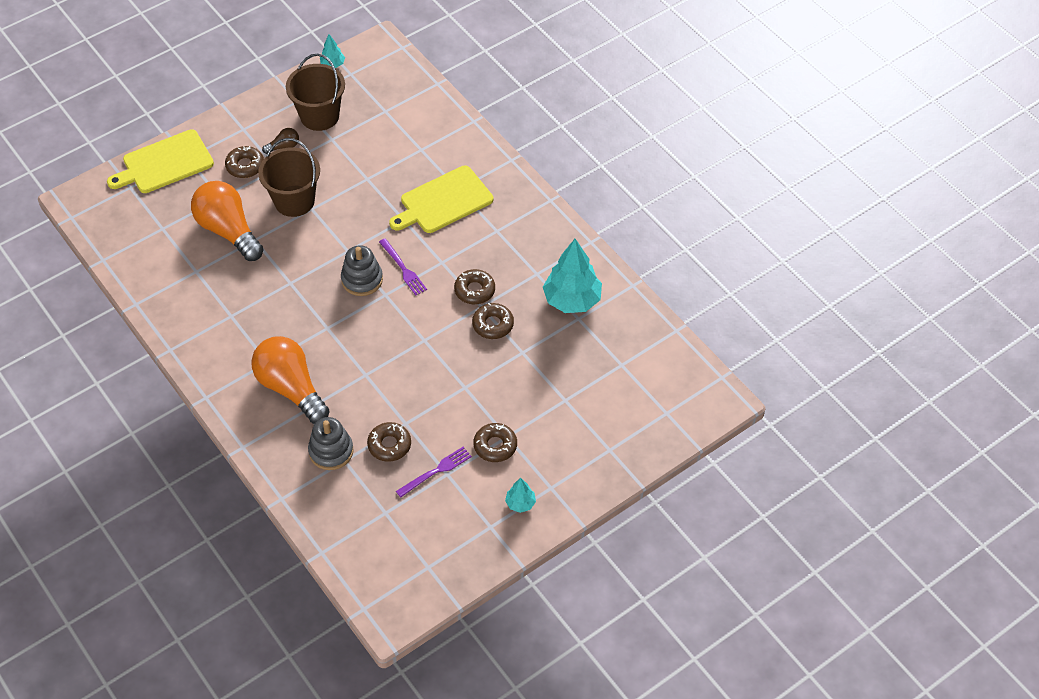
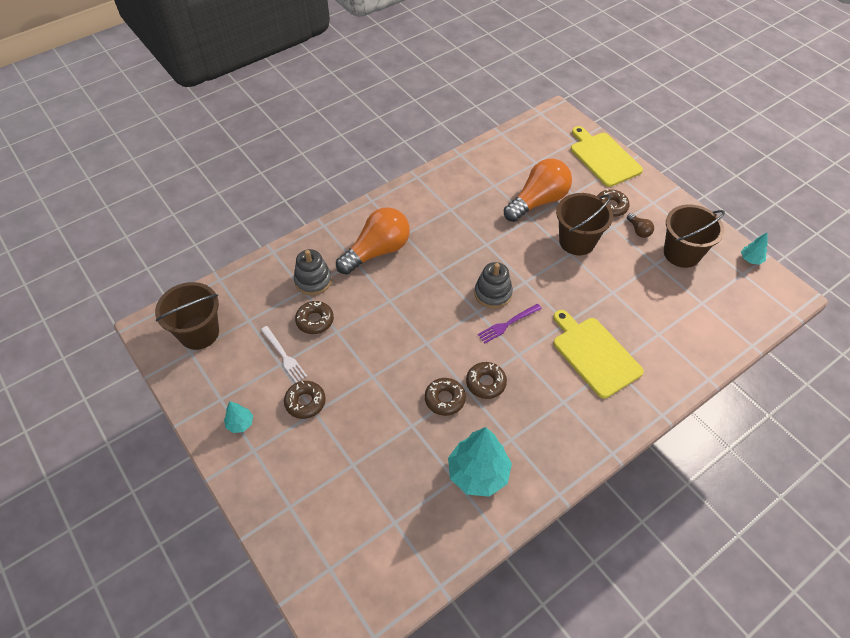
camera: 90 degrees right, 0 degrees up
purple fork [396,447,472,498] -> white fork [261,326,307,383]
none -> brown bucket [155,282,219,350]

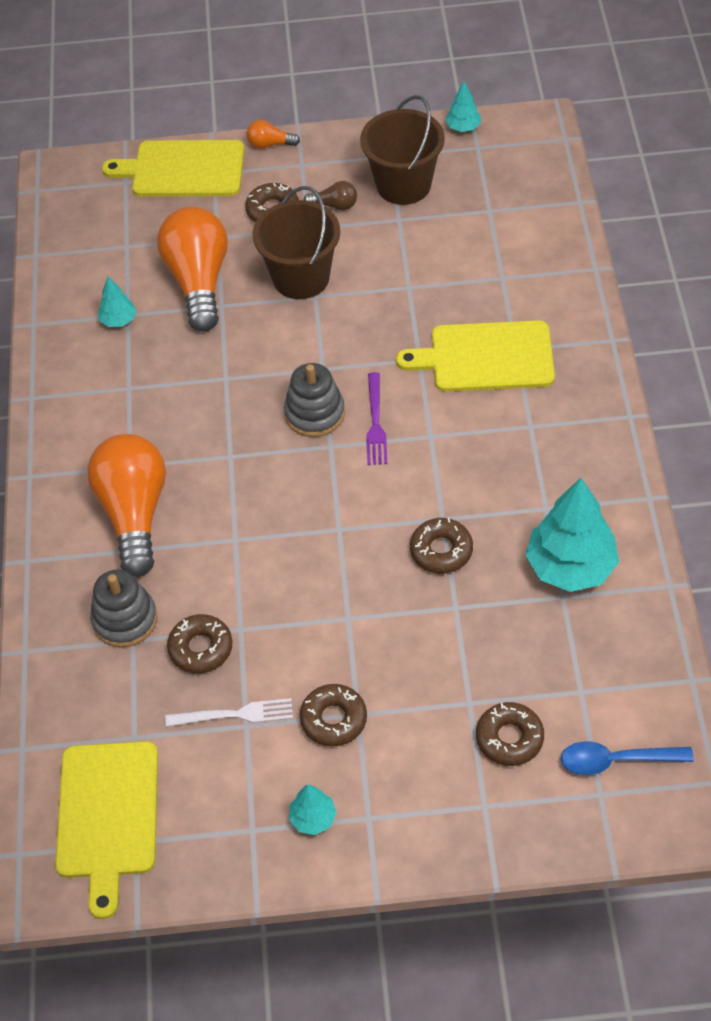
camera: 55 degrees left, 0 degrees up
brown bucket [155,282,219,350] -> yellow cutting board [55,741,158,919]
brown donut [466,362,507,399] -> brown donut moved to [476,702,544,766]
none -> turquoise tree [98,277,137,327]
none -> orange light bulb [247,120,300,148]
none -> blue spoon [561,741,694,775]

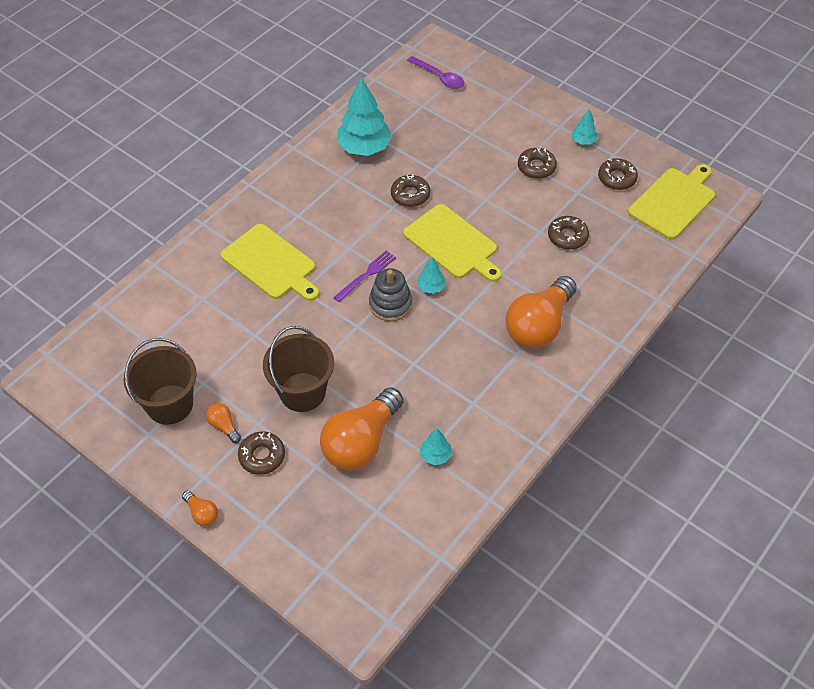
camera: 140 degrees left, 0 degrees up
grey stacking toy [90,570,157,648] -> none
yellow cutting board [102,140,244,197] -> yellow cutting board moved to [403,204,502,282]
white fork [165,698,293,727] -> none
brown light bulb [304,181,357,210] -> orange light bulb [206,403,241,443]
turquoise tree [445,81,481,132] -> turquoise tree moved to [417,257,446,294]
brown donut [476,702,544,766] -> brown donut moved to [598,158,638,190]
blue spoon [561,741,694,775] -> purple spoon [407,56,465,89]

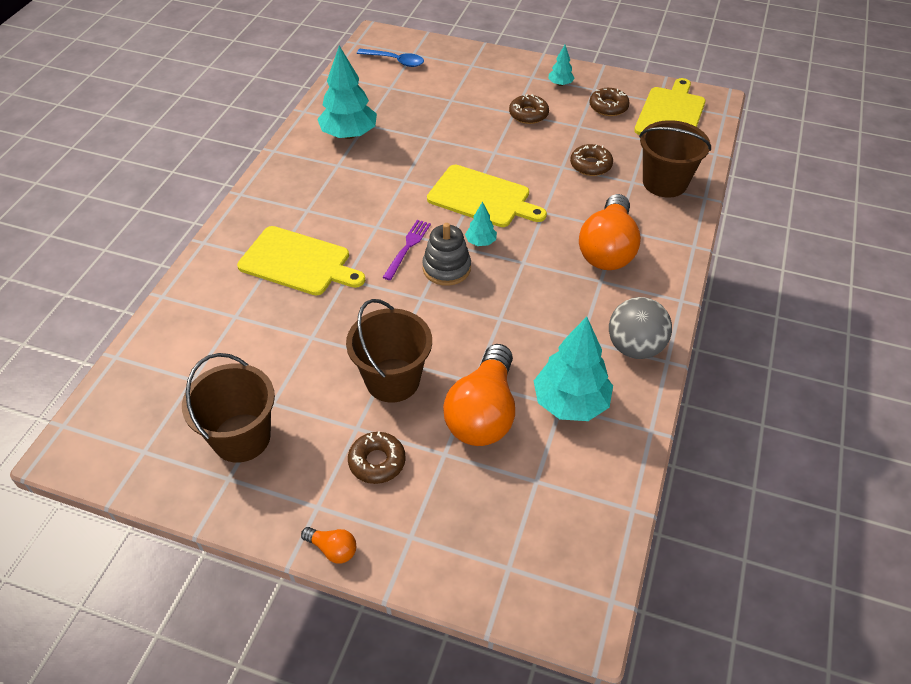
camera: 20 degrees left, 5 degrees down
orange light bulb [206,403,241,443] -> none
brown donut [391,174,430,207] -> none
purple spoon [407,56,465,89] -> blue spoon [357,49,424,67]
turquoise tree [420,429,452,465] -> turquoise tree [534,317,613,421], size x2.09
none -> grey ball [609,297,672,359]
none -> brown bucket [639,120,711,197]

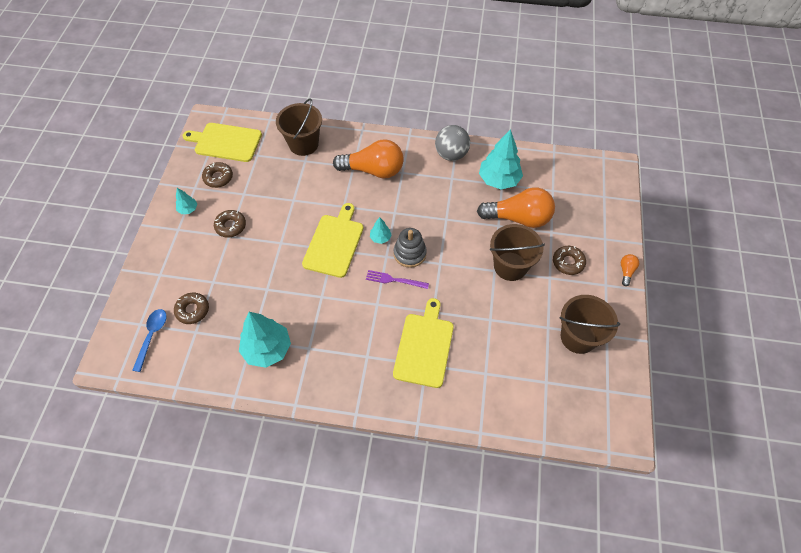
camera: 100 degrees left, 10 degrees up
brown donut [570,144,613,176] -> brown donut moved to [174,293,209,324]

